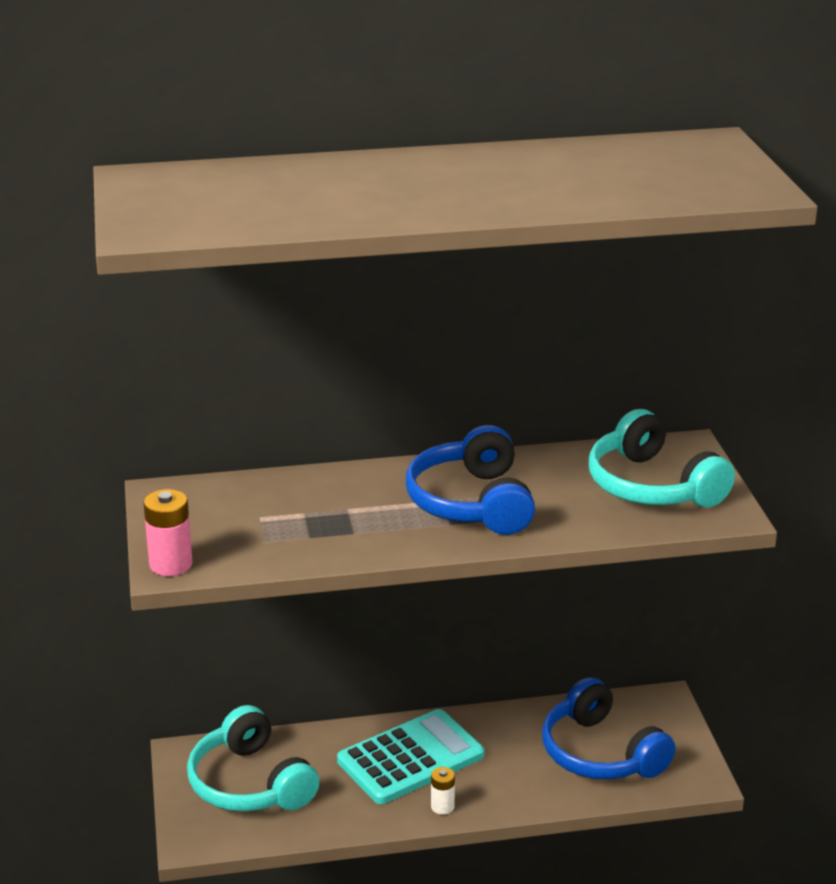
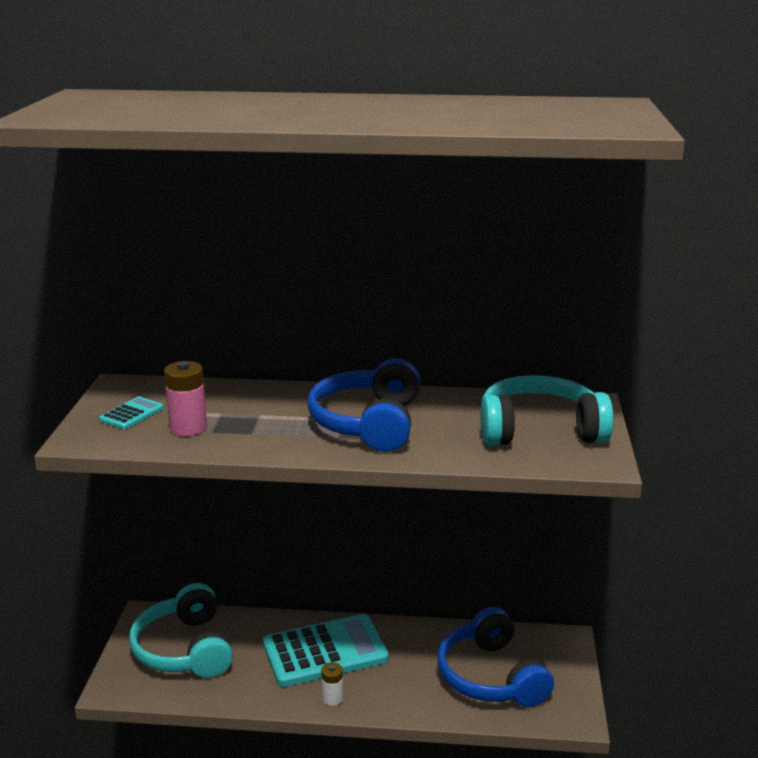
camera: 15 degrees right, 5 degrees down
pink battery [143,489,192,576] -> pink battery moved to [164,361,207,436]
turquoise headphones [589,409,735,508] -> turquoise headphones turned 105 degrees clockwise [480,375,614,446]
none -> turquoise calculator [99,396,164,429]

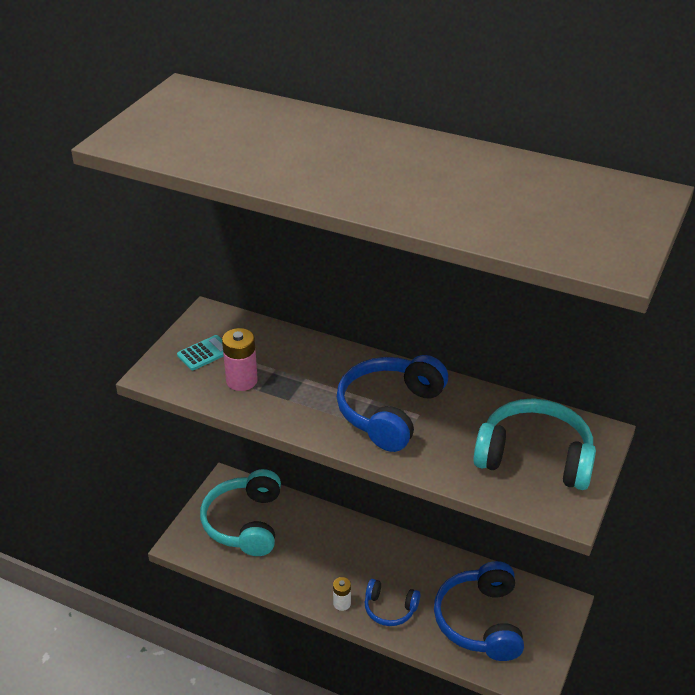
camera: 20 degrees right, 15 degrees up
turquoise calculator [263,614,389,687] -> none
none -> blue headphones [365,579,420,626]

